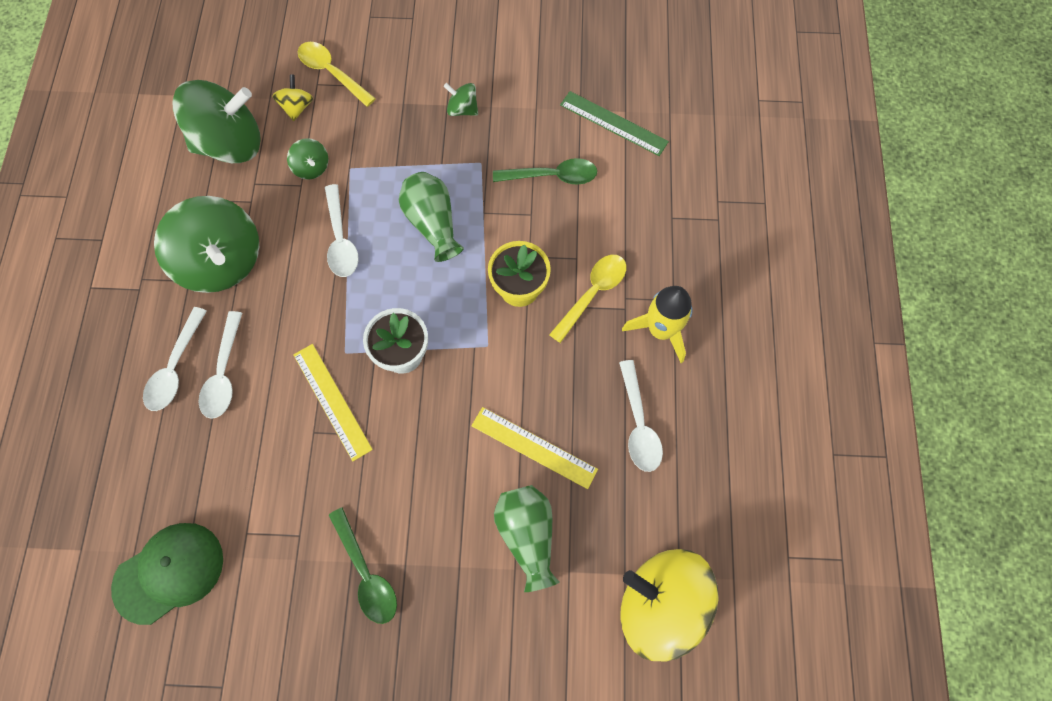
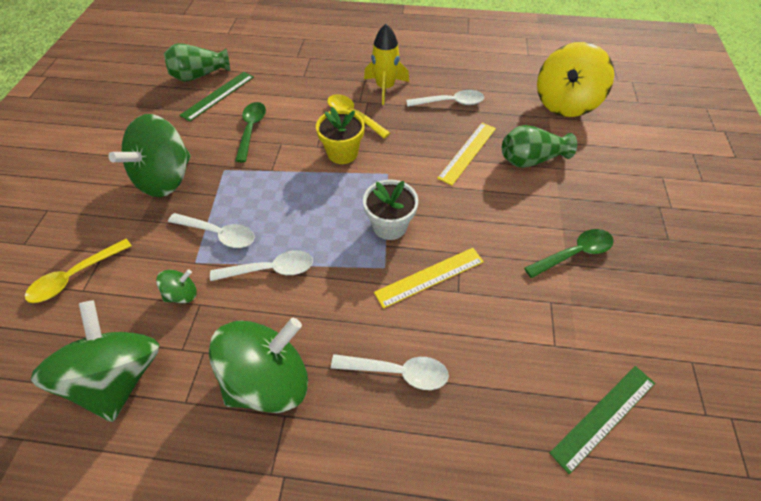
camera: 85 degrees left, 15 degrees down
green cap [111,523,223,625] -> green ruler [549,366,655,474]
white spoon [143,307,207,411] -> white spoon moved to [168,213,255,248]
yellow spinning top [272,74,313,121] -> none
green vase [399,172,464,262] -> green vase moved to [164,43,230,82]
green spinning top [444,83,478,116] -> green spinning top [109,114,191,197], size x2.26

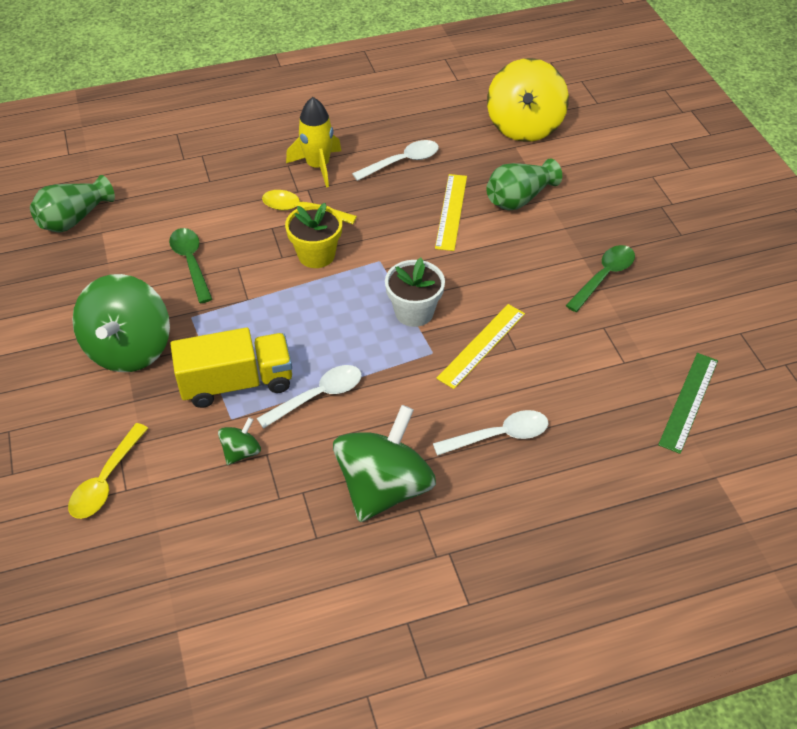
camera: 25 degrees left, 5 degrees down
green spinning top [31,300,159,422] -> none
white spoon [168,213,255,248] -> yellow truck [170,327,292,408]
green ruler [180,72,254,122] -> none

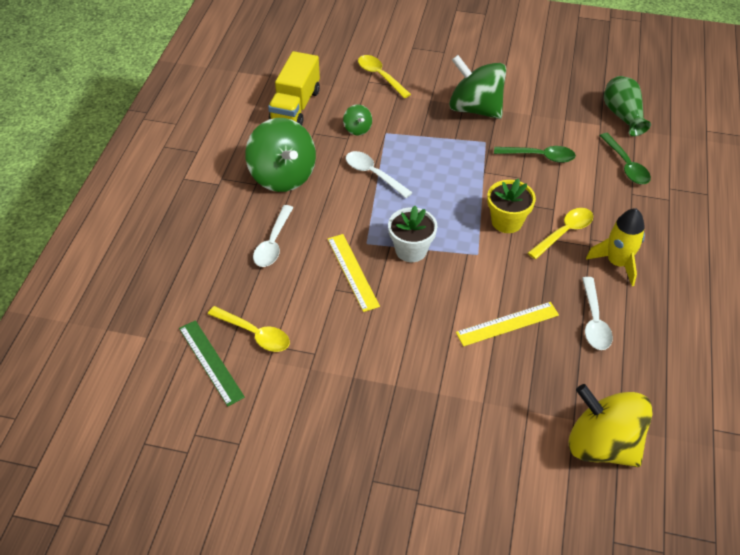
camera: 120 degrees right, 0 degrees up
yellow truck [170,327,292,408] -> yellow truck moved to [268,51,320,125]
white spoon [257,365,362,429] -> white spoon turned 135 degrees clockwise [346,151,413,198]
yellow ruler [435,174,467,251] -> yellow ruler turned 60 degrees counterclockwise [456,302,559,346]
green vase [486,158,562,210] -> none
green spoon [566,245,635,312] -> green spoon moved to [600,133,651,184]
none -> yellow spoon [208,306,290,352]

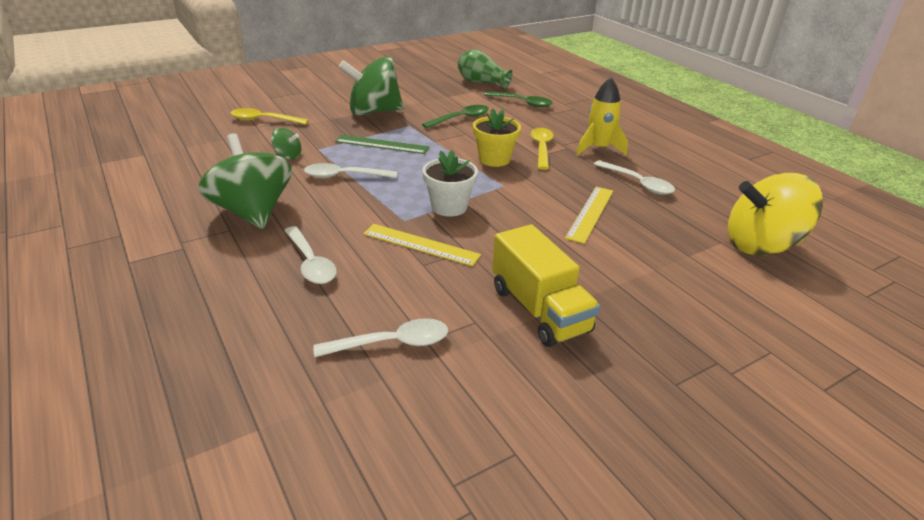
camera: 45 degrees left, 15 degrees down
green ruler [179,320,245,406] -> green ruler moved to [335,135,429,154]
yellow spoon [208,306,290,352] -> white spoon [313,318,448,357]
green spinning top [245,118,316,192] -> green spinning top turned 135 degrees counterclockwise [198,133,292,229]
yellow truck [268,51,320,125] -> yellow truck moved to [492,224,600,347]

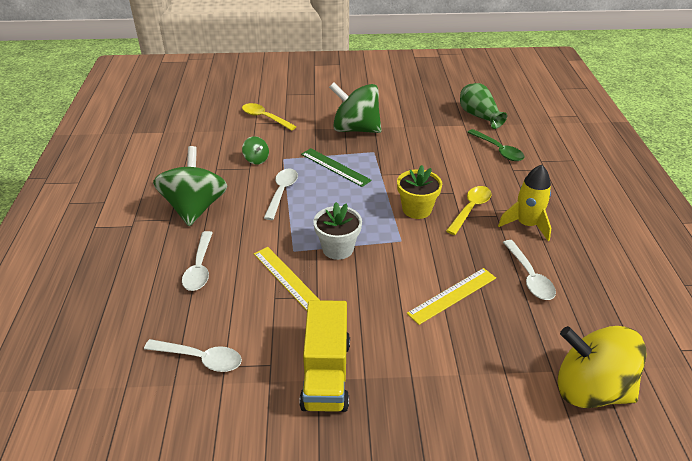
camera: 30 degrees right, 5 degrees up
white spoon [304,163,397,178] -> white spoon turned 75 degrees clockwise [264,169,298,220]
green spoon [422,105,489,129] -> none

